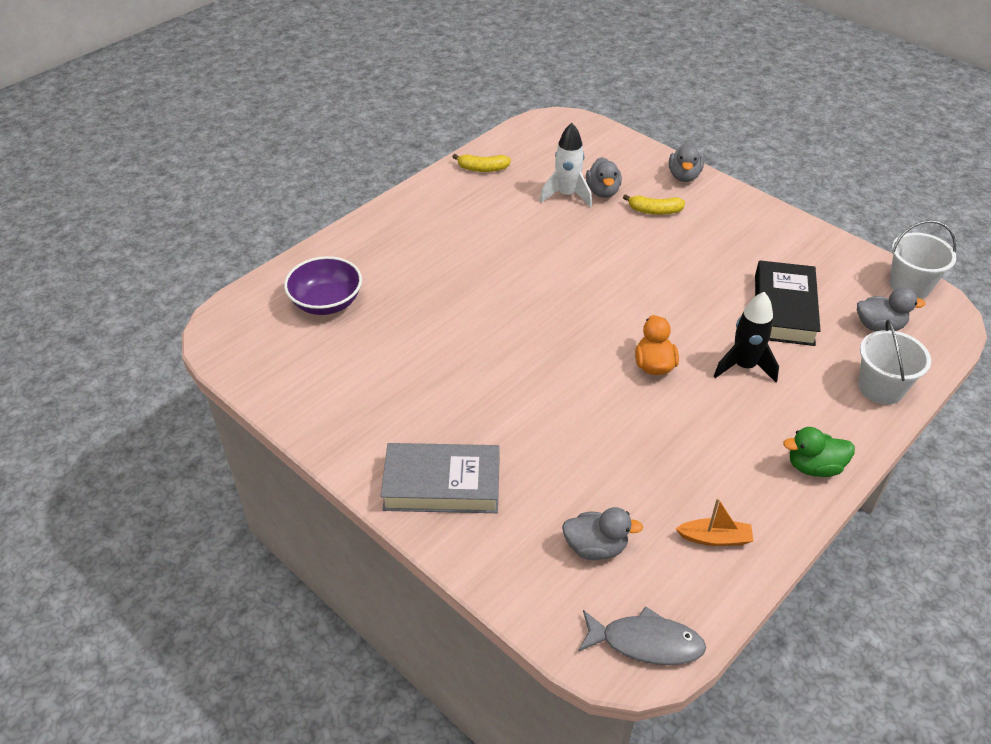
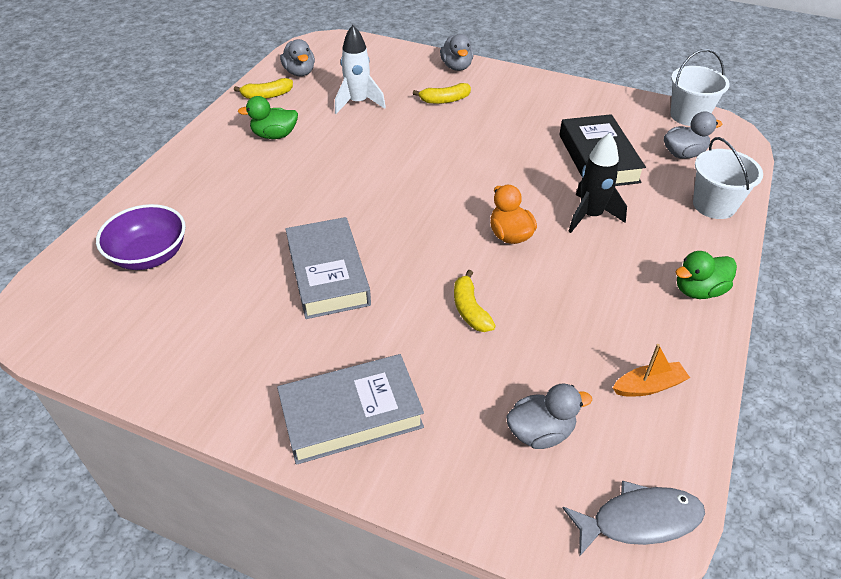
camera: 20 degrees left, 0 degrees up
grey duck [586,157,622,198] -> grey duck moved to [280,39,315,76]
none -> green duck [238,96,298,139]
none -> grey book [285,217,371,319]
none -> yellow banana [454,270,496,332]

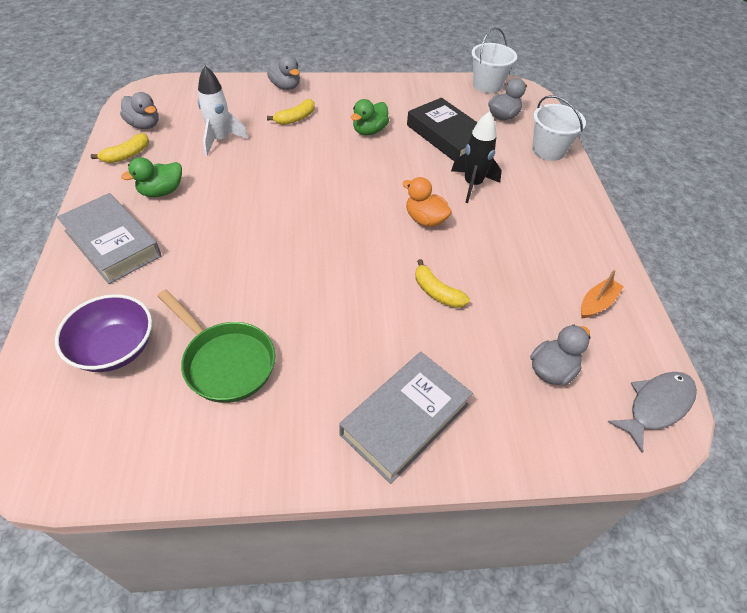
camera: 30 degrees left, 5 degrees up
grey book [285,217,371,319] -> grey book moved to [57,193,162,284]
green duck [676,251,737,299] -> green duck moved to [351,99,389,135]
none -> green pan [158,290,275,403]

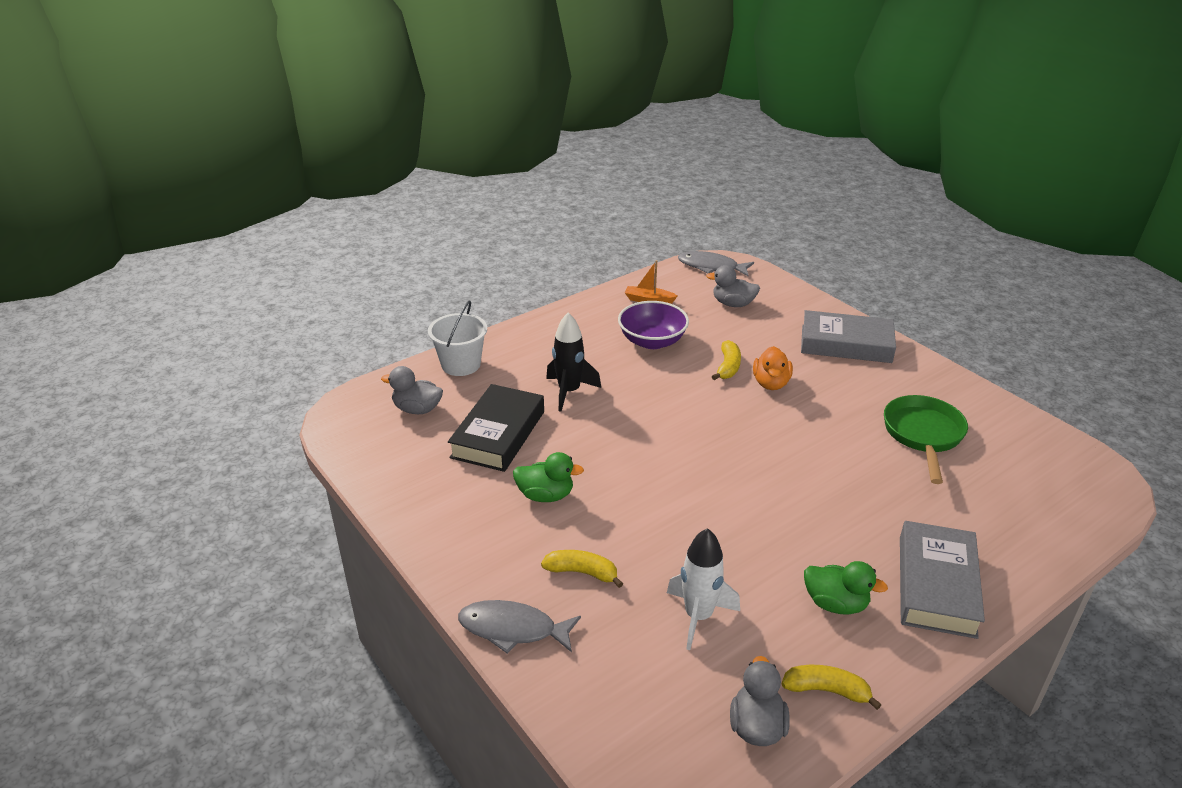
camera: 120 degrees left, 15 degrees down
purple bowl [55,294,152,372] -> purple bowl moved to [618,301,689,349]
grey duck [267,55,300,90] -> grey fish [458,600,581,654]
orange duck [403,177,452,227] -> orange duck moved to [753,346,793,390]
white bucket [472,27,517,93] -> none

